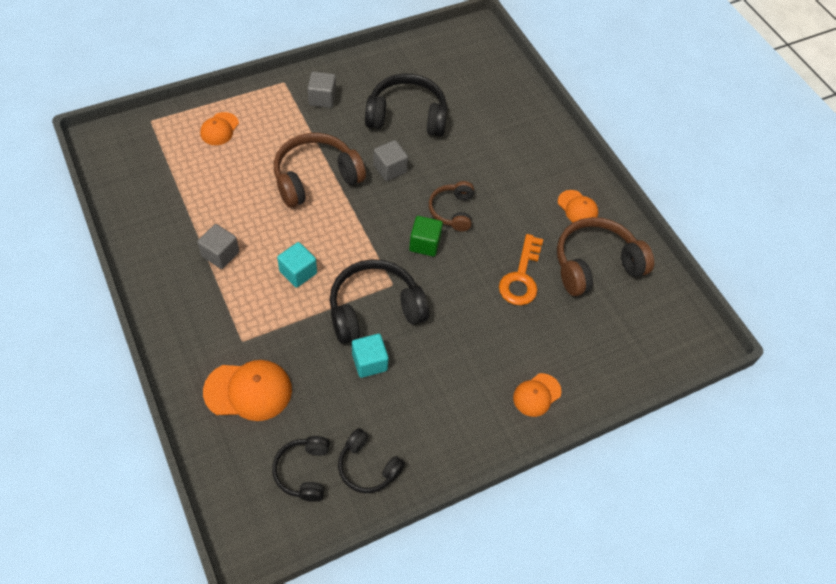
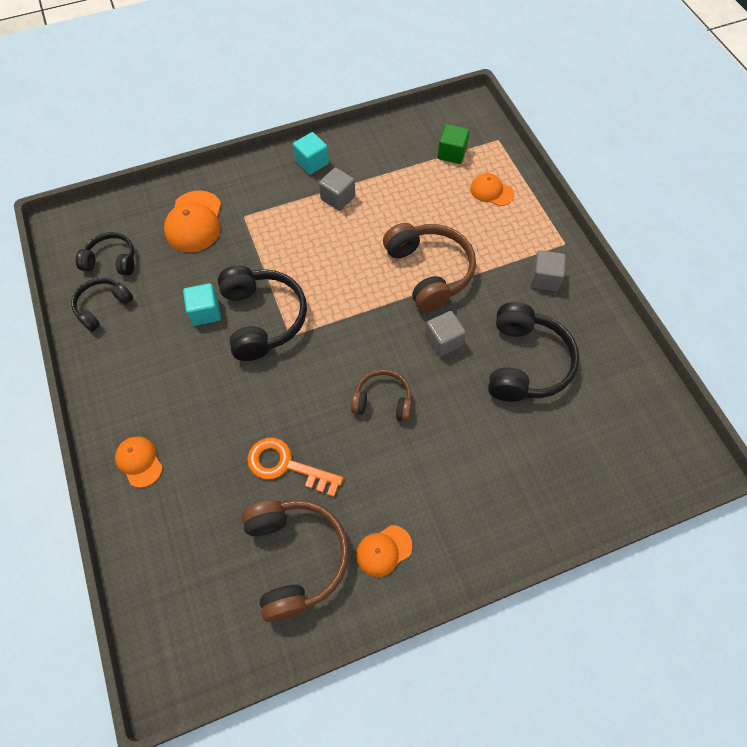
camera: 100 degrees right, 5 degrees up
turquoise cube [277,242,317,288] -> turquoise cube moved to [293,132,329,175]
green cube [409,216,443,256] -> green cube moved to [438,124,470,164]

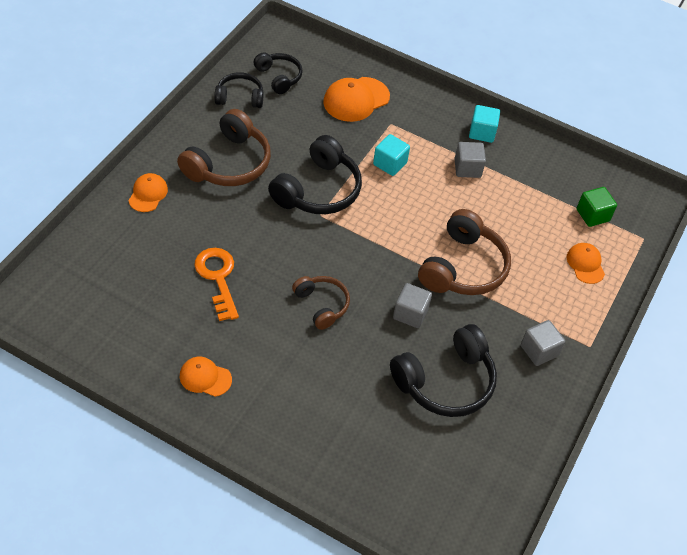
camera: 45 degrees right, 10 degrees down
turquoise cube [183,283,221,326] -> turquoise cube moved to [373,134,410,176]
brown headphones [241,500,349,622] -> brown headphones moved to [177,109,271,186]

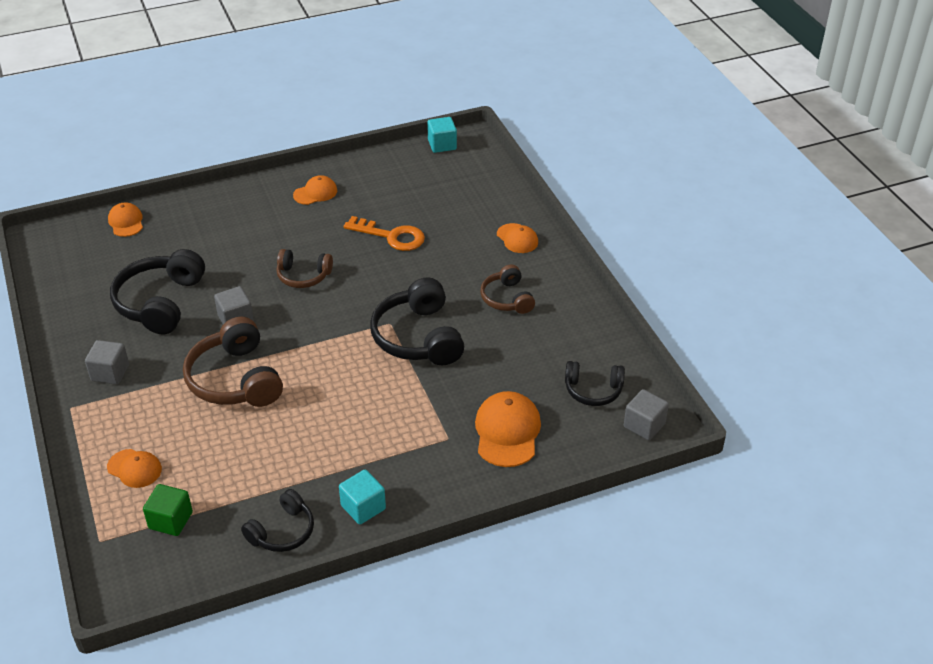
camera: 135 degrees right, 10 degrees down
brown headphones [177,109,271,186] -> brown headphones [480,264,535,314], size x0.59
black headphones [214,72,264,108] -> black headphones moved to [241,489,314,552]
turquoise cube [373,134,410,176] -> turquoise cube moved to [427,117,457,153]
grey cube [454,142,486,178] -> grey cube moved to [624,389,669,440]
none -> orange cap [108,202,143,237]

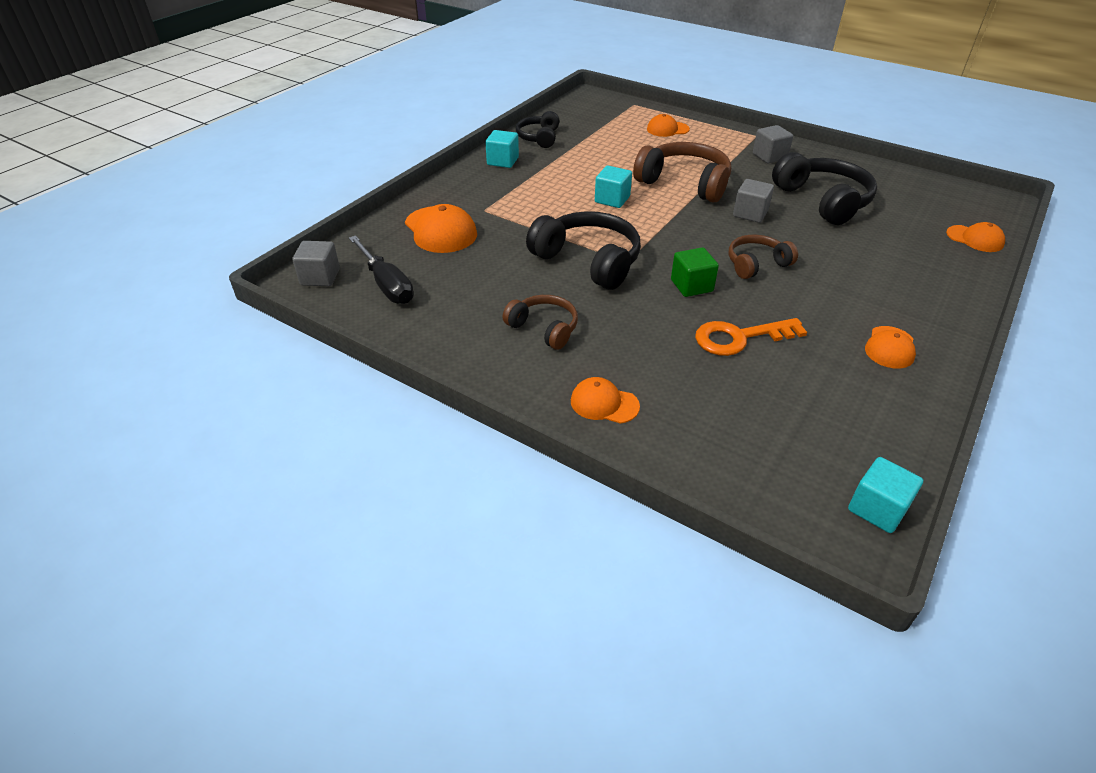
camera: 145 degrees right, 0 degrees up
green cube [143,484,193,536] -> green cube moved to [671,247,719,297]
black headphones [565,361,625,406] -> black screwdriver [349,235,414,304]
none -> turquoise cube [595,166,632,208]

